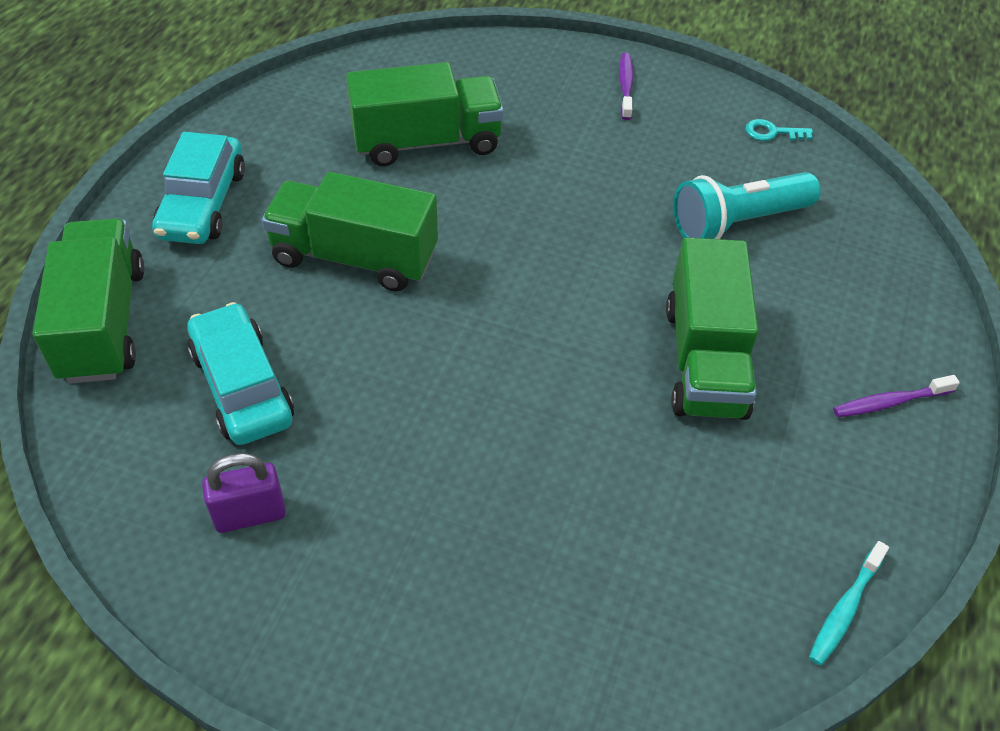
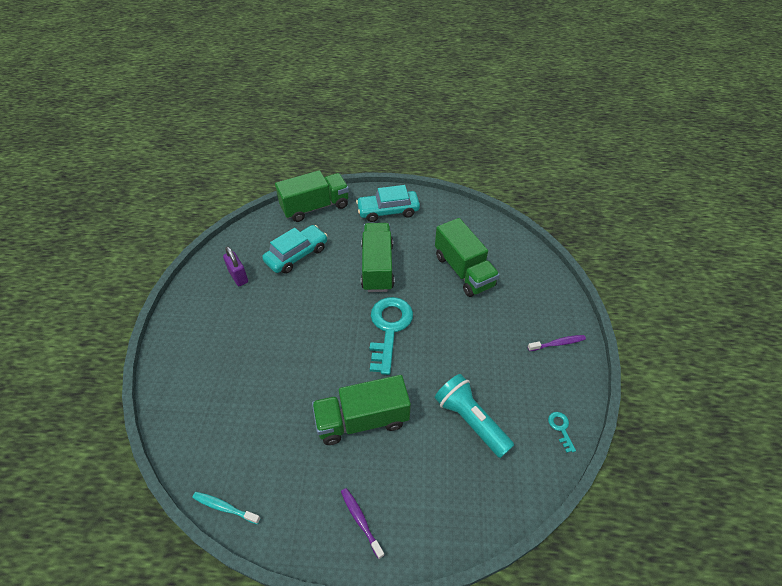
camera: 75 degrees right, 0 degrees up
none -> turquoise key [370,297,413,375]

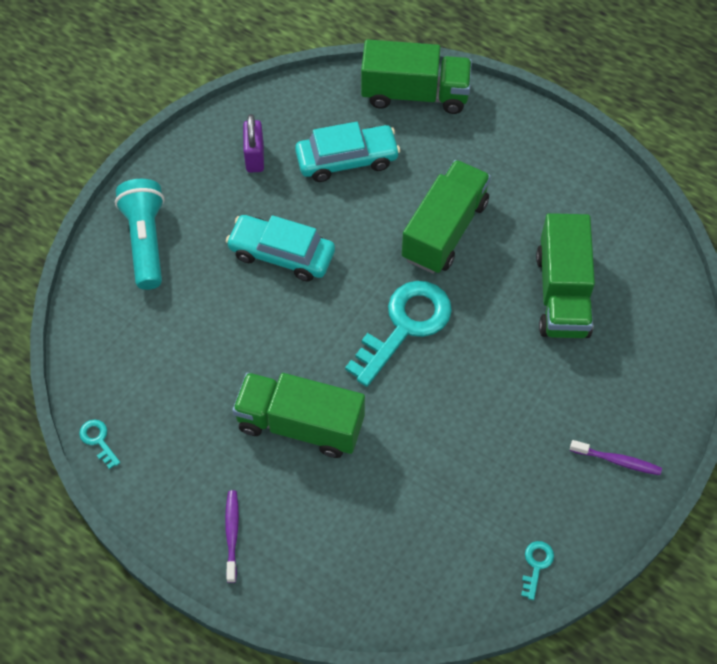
camera: 30 degrees right, 10 degrees up
turquoise toothbrush [192,492,261,524] -> turquoise key [79,419,120,469]
turquoise car [356,185,420,222] -> turquoise car moved to [226,215,335,281]
turquoise flashlight [435,374,514,458] -> turquoise flashlight moved to [115,179,164,290]

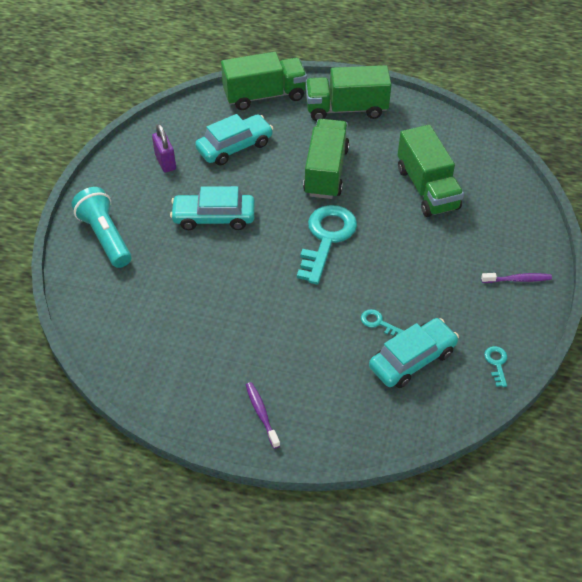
camera: 20 degrees left, 10 degrees down
turquoise key [79,419,120,469] -> turquoise key moved to [361,309,403,336]
green truck [232,373,365,458] -> green truck moved to [305,65,391,121]
none -> turquoise car [369,318,459,388]

